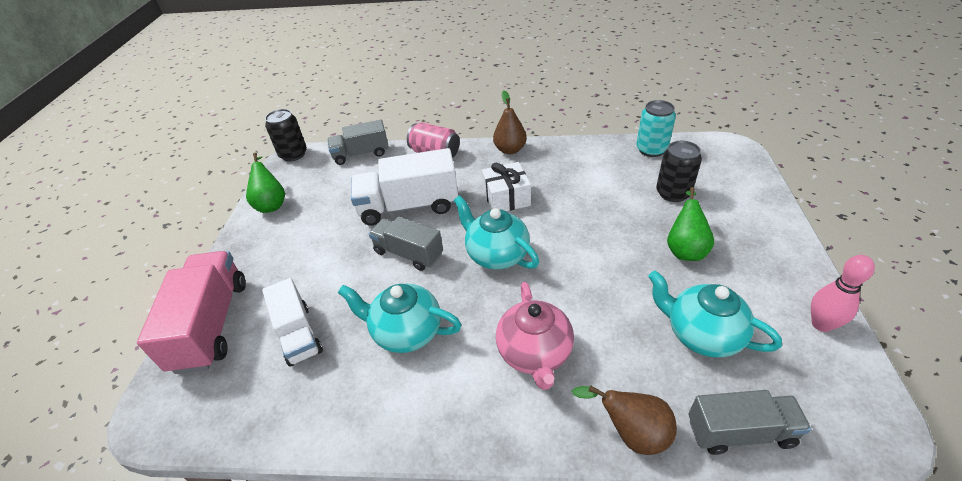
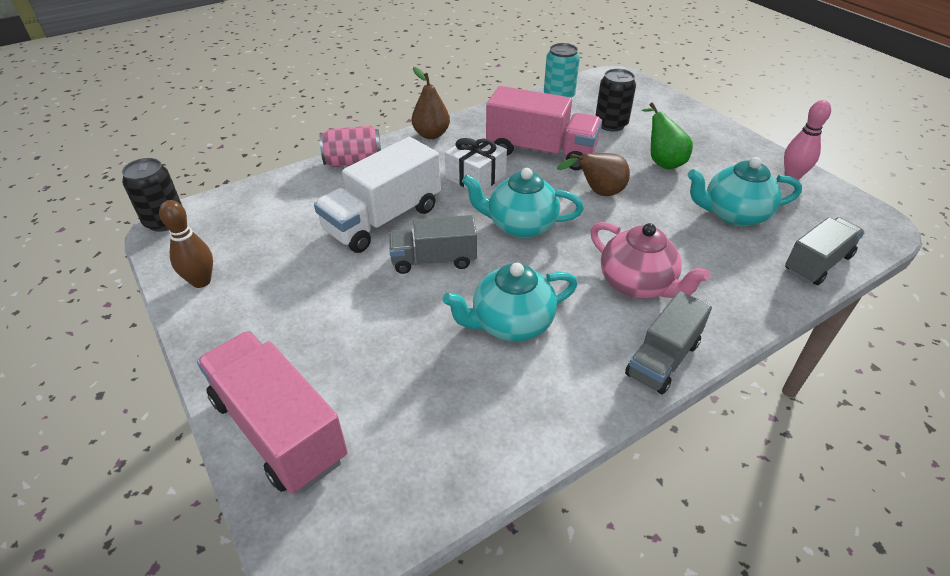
camera: 40 degrees left, 0 degrees up
green pear [246,153,285,213] -> brown bowling pin [159,200,213,288]
white truck [262,278,323,367] -> none
grey truck [327,120,389,165] -> grey truck moved to [625,291,712,395]
brown pear [572,386,677,455] -> brown pear moved to [557,153,630,196]
none -> pink truck [486,86,602,170]

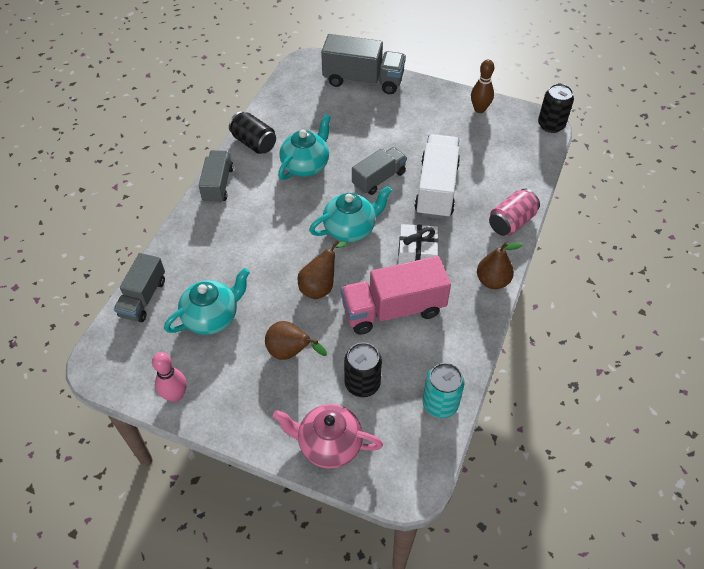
camera: 145 degrees right, 10 degrees up
pink truck [197,331,348,493] -> grey truck [321,34,406,94]
pink teapot [590,222,710,298] -> pink teapot moved to [273,404,383,469]
green pear [642,102,693,170] -> brown pear [265,321,327,360]
none -> black can [229,111,276,154]

